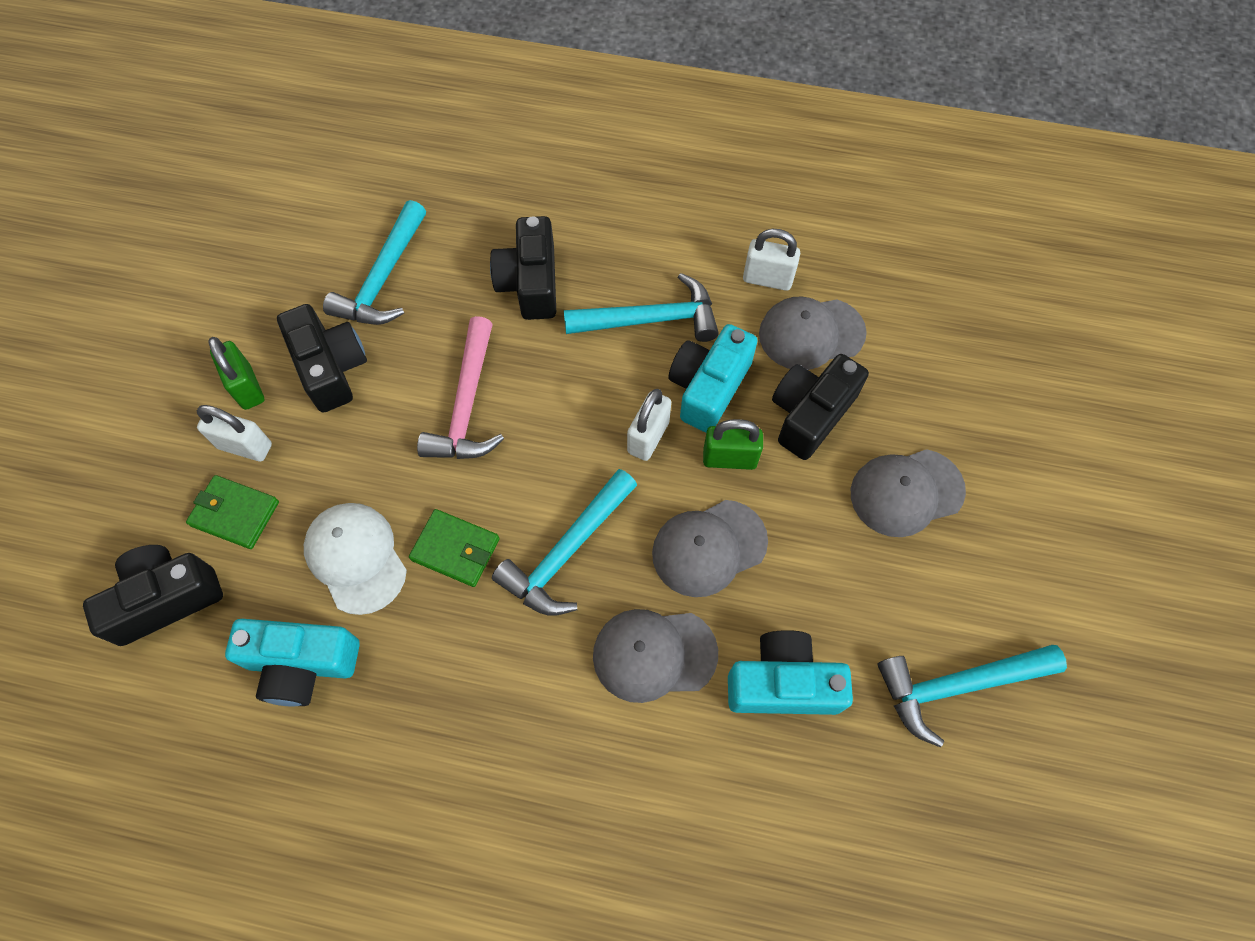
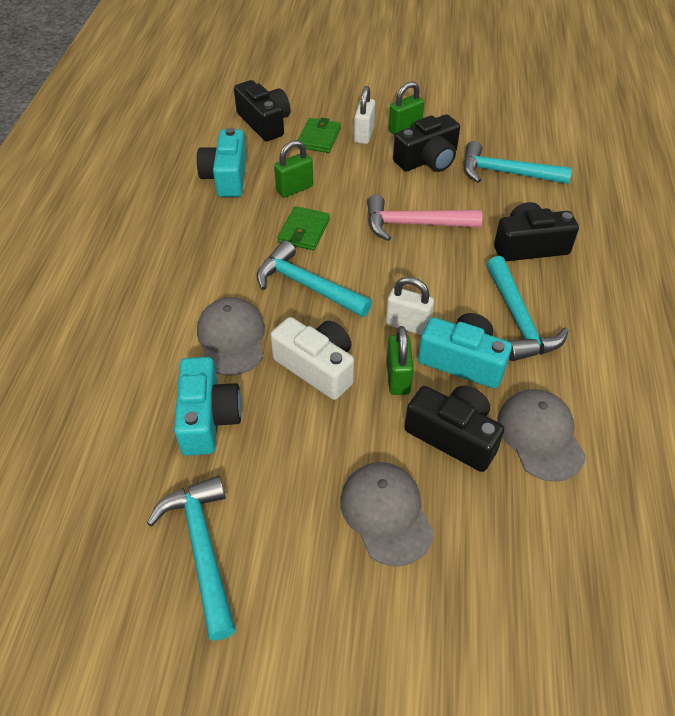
camera: 85 degrees right, 15 degrees down
white cap [304,503,407,615] -> green padlock [274,140,313,197]
grey cap [652,500,768,597] -> white camera [270,317,354,400]
white padlock [743,229,800,291] -> none

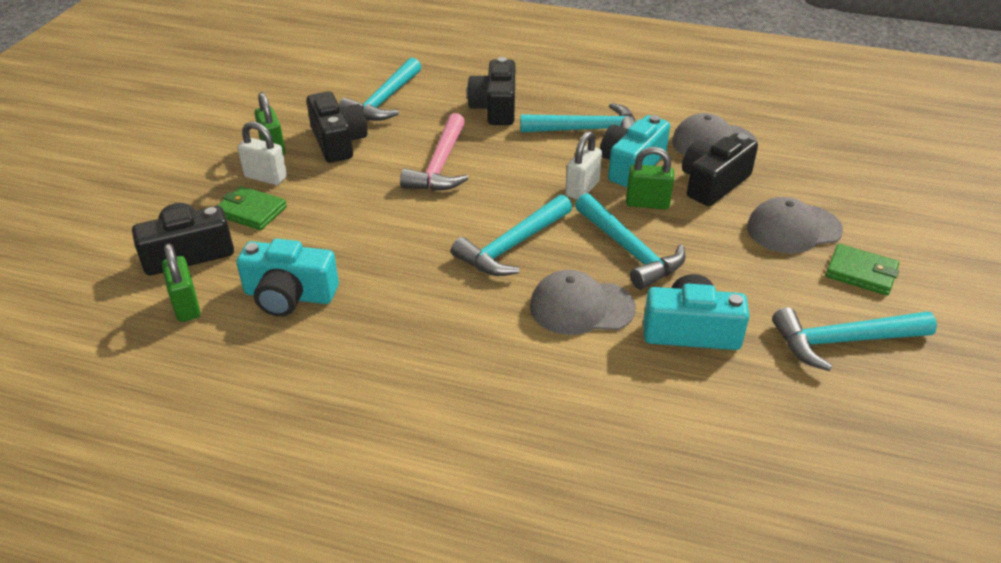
camera: 80 degrees left, 10 degrees down
white camera [270,317,354,400] -> turquoise hammer [575,193,685,289]
green padlock [274,140,313,197] -> green padlock moved to [162,243,200,322]
green wallet [278,206,330,250] -> green wallet moved to [826,244,899,296]

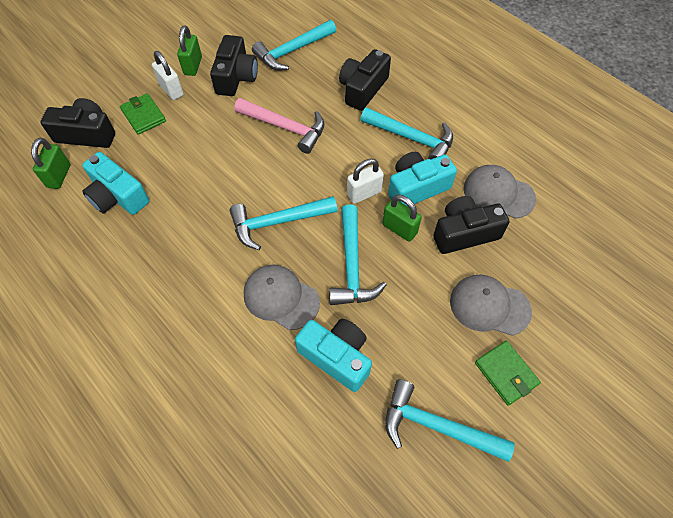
camera: 30 degrees right, 20 degrees up
pink hammer [400,113,468,191] -> pink hammer turned 105 degrees counterclockwise [234,98,325,154]

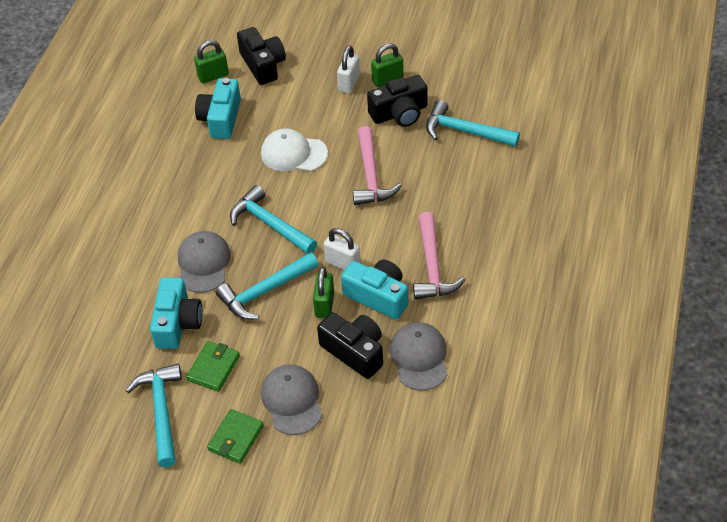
camera: 60 degrees right, 10 degrees down
green wallet [120,93,166,135] -> green wallet moved to [186,341,240,392]
black camera [339,49,391,111] -> none
turquoise hammer [360,107,453,160] -> pink hammer [413,212,466,300]
none -> white cap [261,129,328,171]

